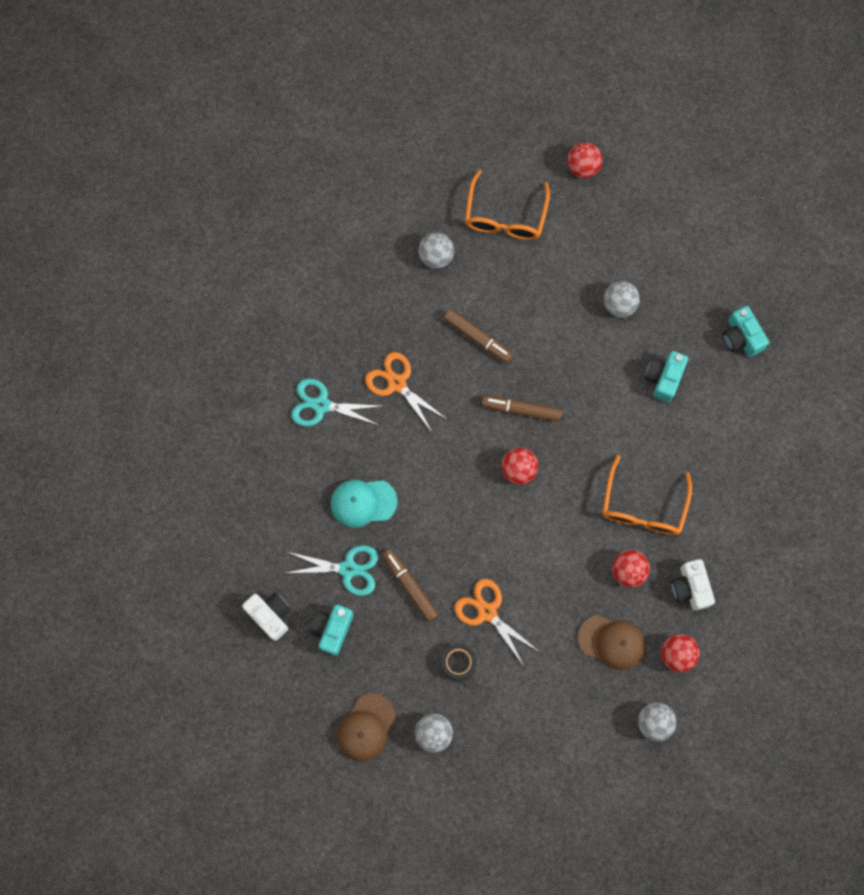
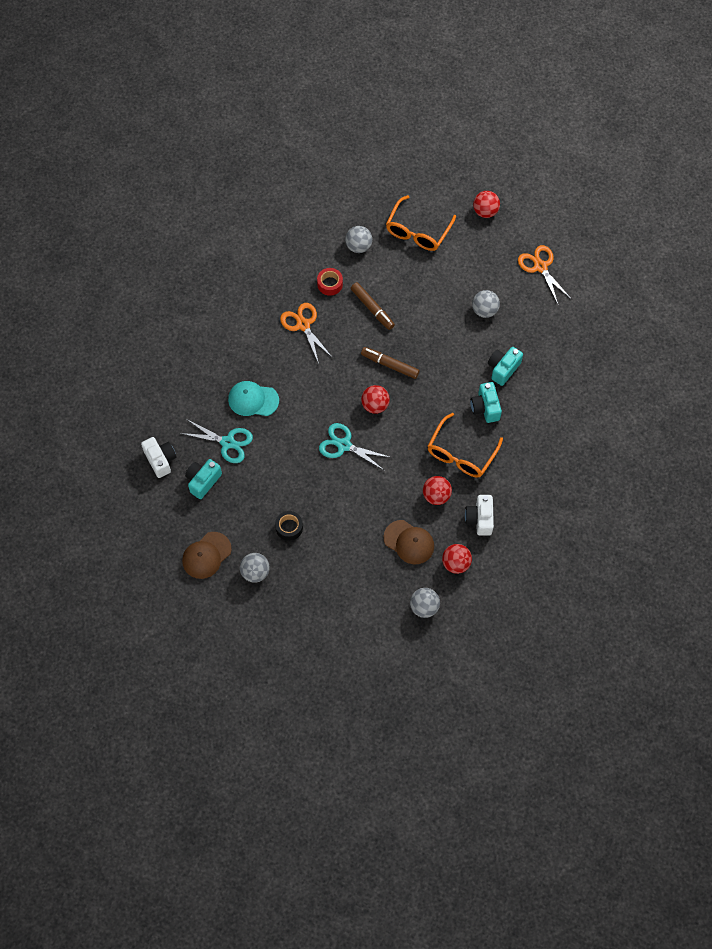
camera: 15 degrees right, 10 degrees down
turquoise scissors [291,378,381,426] -> turquoise scissors moved to [319,423,392,471]
brown marker [382,549,439,622] -> none
orange scissors [454,579,538,666] -> orange scissors moved to [518,245,571,304]
turquoise camera [723,306,769,357] -> turquoise camera moved to [470,382,502,423]
none -> red tape [317,268,343,296]

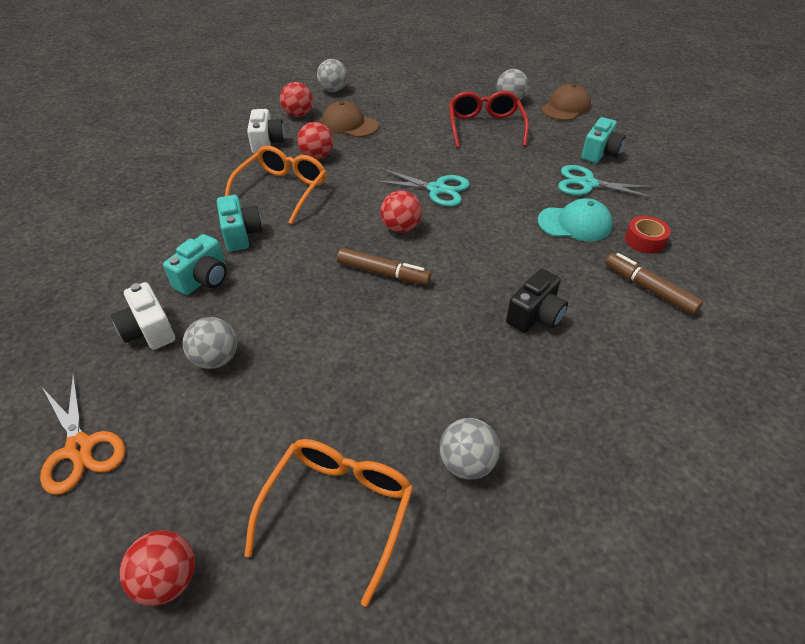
camera: 175 degrees right, 20 degrees down
white camera [141,437,177,478] -> white camera moved to [111,282,175,350]
black tape [275,511,303,541] -> red glasses [449,90,529,148]
orange scissors [280,303,333,364] -> black camera [506,269,568,333]
red tape [317,268,343,296] -> red tape moved to [625,216,671,254]
brown marker [351,282,395,330] -> brown marker moved to [606,253,703,315]

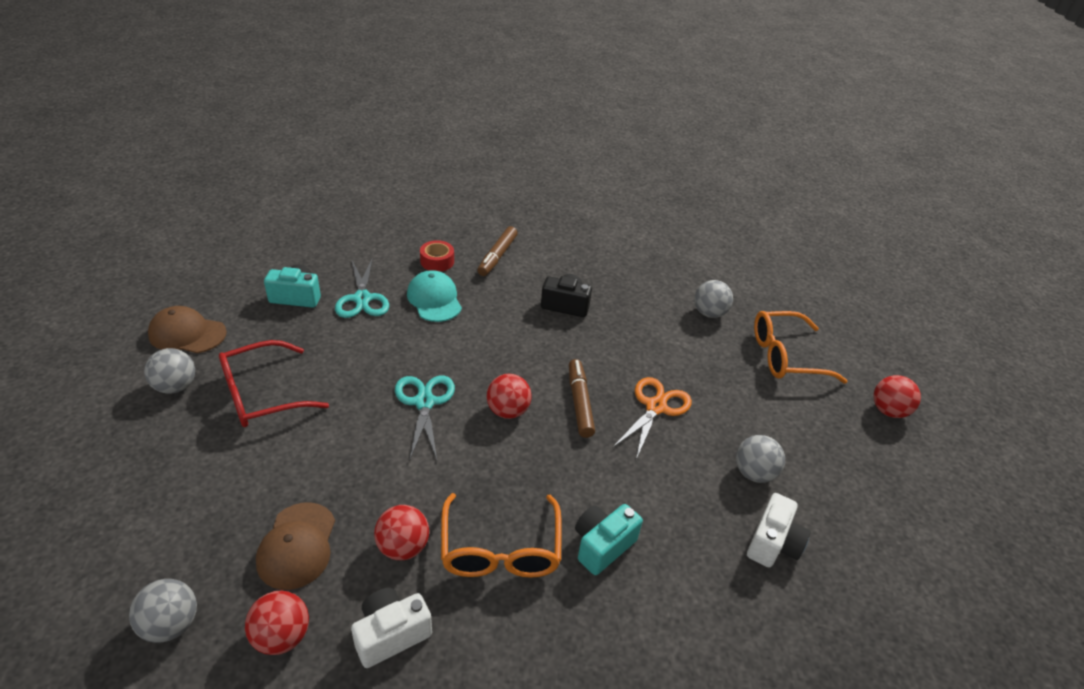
camera: 120 degrees left, 5 degrees down
orange scissors [40,373,125,495] -> orange scissors moved to [612,377,692,459]
turquoise camera [163,234,227,295] -> none
orange glasses [225,145,326,224] -> orange glasses turned 90 degrees counterclockwise [441,493,562,578]

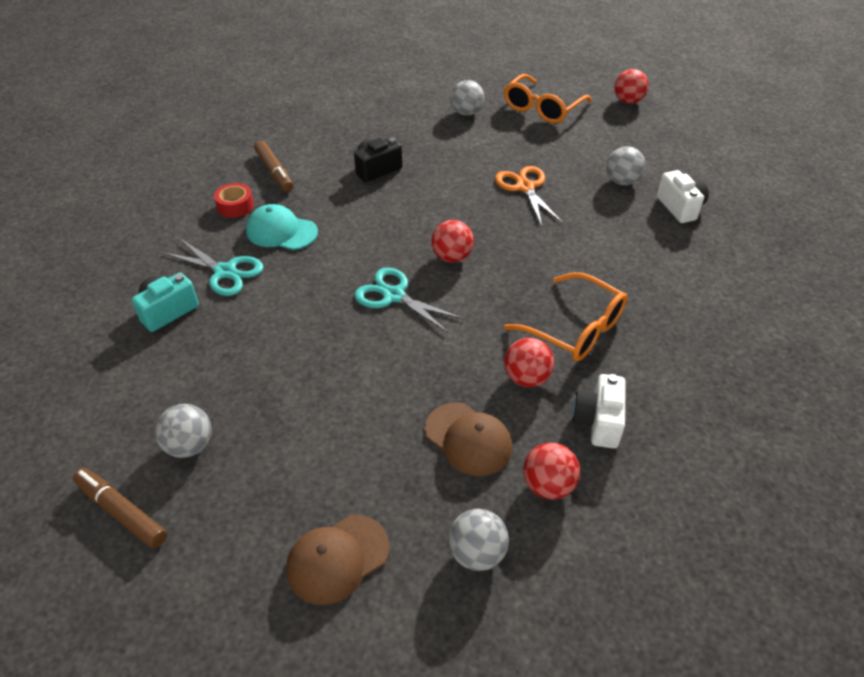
camera: 45 degrees left, 5 degrees up
brown cap [148,306,227,353] -> brown cap moved to [286,515,389,605]
red glasses [219,340,329,427] -> none
brown marker [569,359,595,438] -> brown marker moved to [73,468,167,548]
turquoise camera [575,504,643,575] -> none

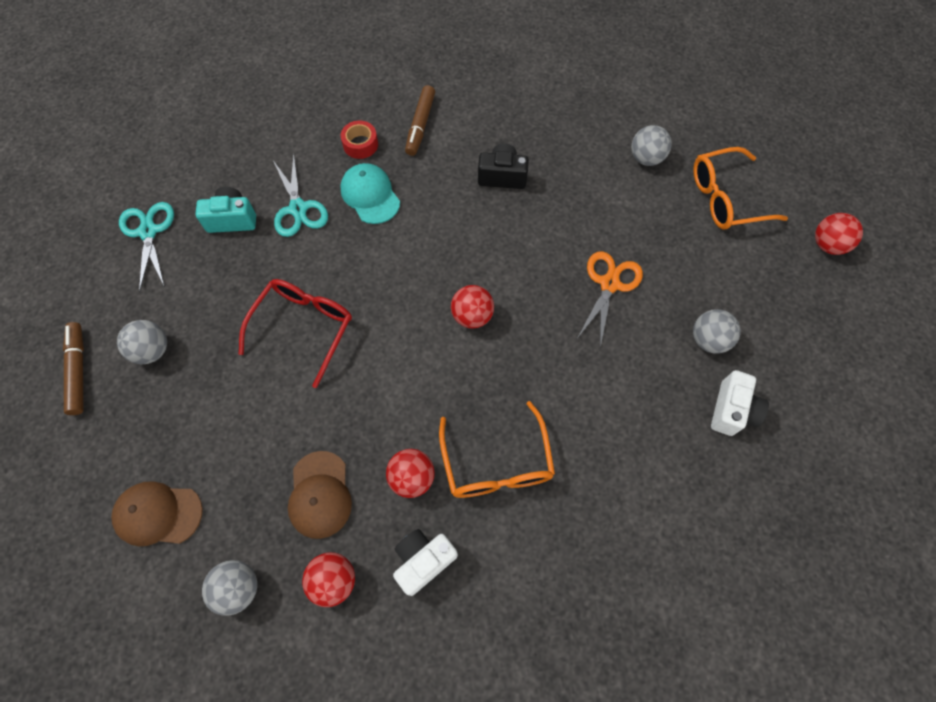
camera: 40 degrees right, 20 degrees up
turquoise scissors [354,268,464,333] -> turquoise scissors moved to [119,202,174,292]
none -> red glasses [239,279,352,388]

